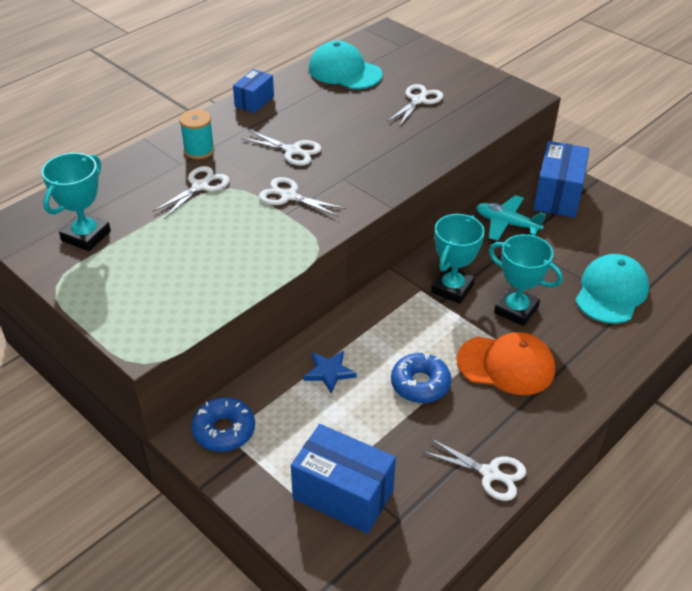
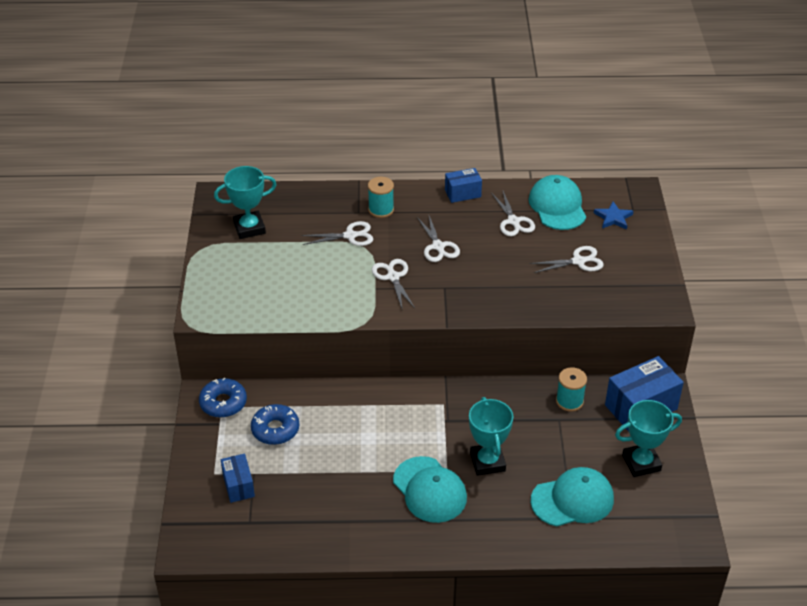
camera: 45 degrees right, 0 degrees up
blue box [291,424,396,534] -> blue box [221,454,255,503], size x0.58
blue star [303,351,357,394] -> blue star moved to [594,201,634,229]
blue donut [391,353,451,403] -> blue donut moved to [251,404,299,445]
white scissors [423,438,526,501] -> white scissors moved to [491,191,535,236]
turquoise trophy [431,214,485,304] -> turquoise trophy moved to [615,400,682,477]
orange cap [457,332,555,395] -> turquoise cap [393,456,467,523]
turquoise plane [476,195,546,241] -> turquoise spool [556,367,587,411]

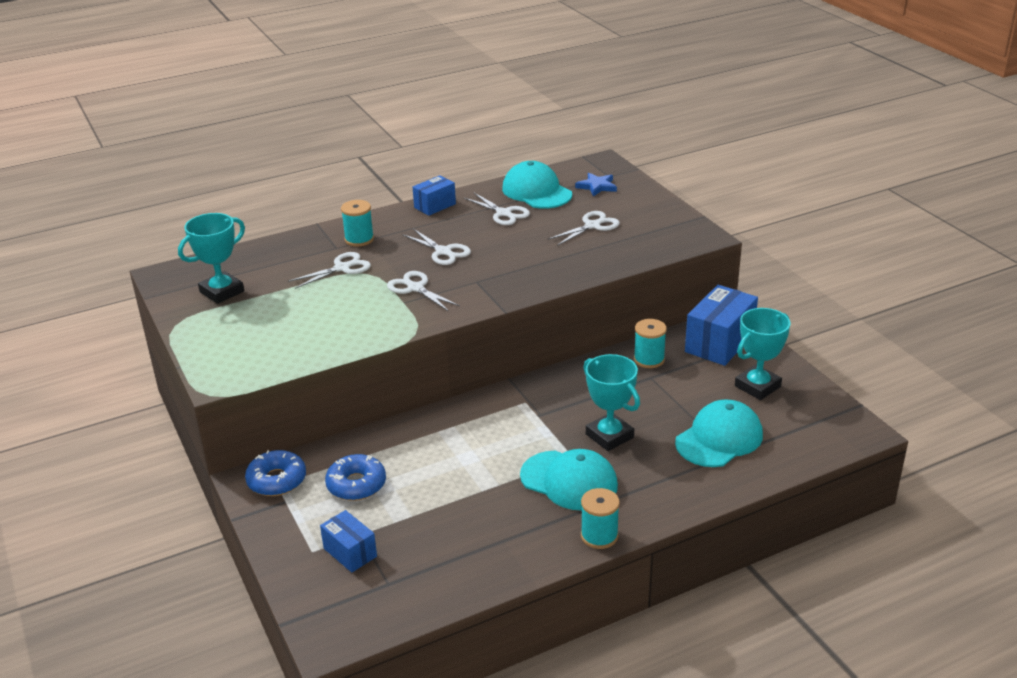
camera: 25 degrees left, 10 degrees down
none -> turquoise spool [581,488,620,549]

